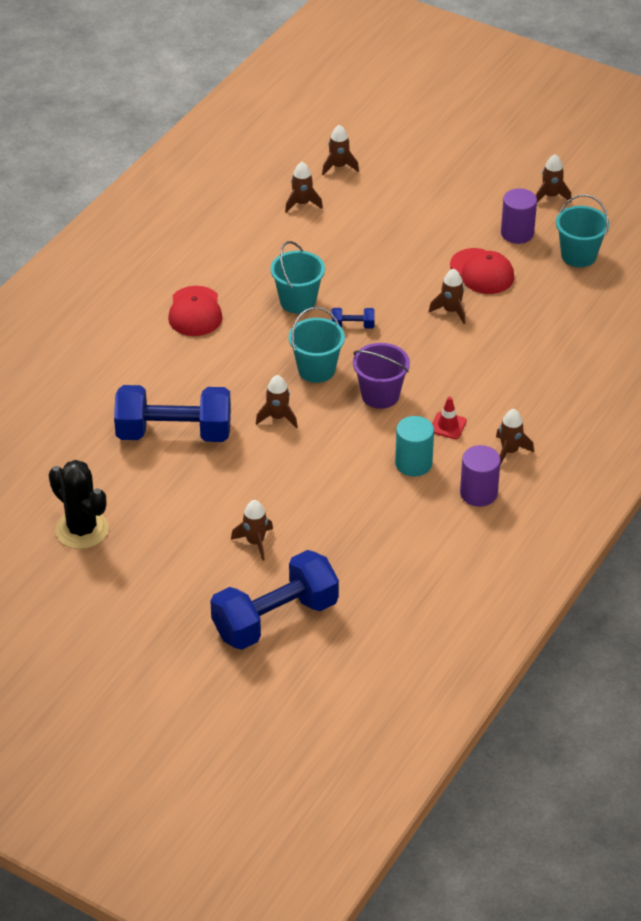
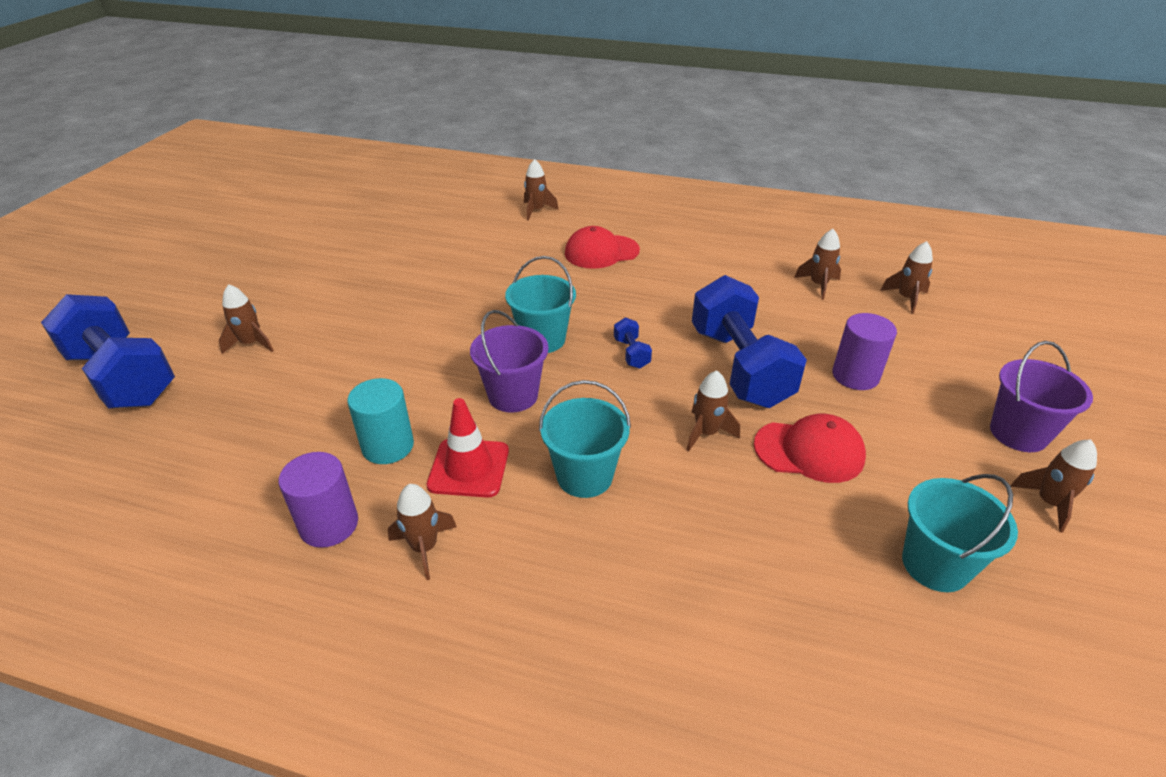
camera: 75 degrees right, 5 degrees down
black cactus [49,460,109,549] -> none
blue dumbbell [114,385,231,442] -> blue dumbbell moved to [692,275,807,408]
brown rocket [256,375,298,428] -> brown rocket moved to [524,159,558,221]
turquoise bucket [270,241,325,314] -> turquoise bucket moved to [539,380,631,498]
red traffic cone [432,397,467,439] -> red traffic cone [427,398,509,498], size x1.58
red cap [450,248,514,294] -> red cap turned 120 degrees counterclockwise [754,414,866,483]
purple cylinder [501,188,537,244] -> purple cylinder moved to [832,313,897,390]
none -> purple bucket [990,341,1093,452]

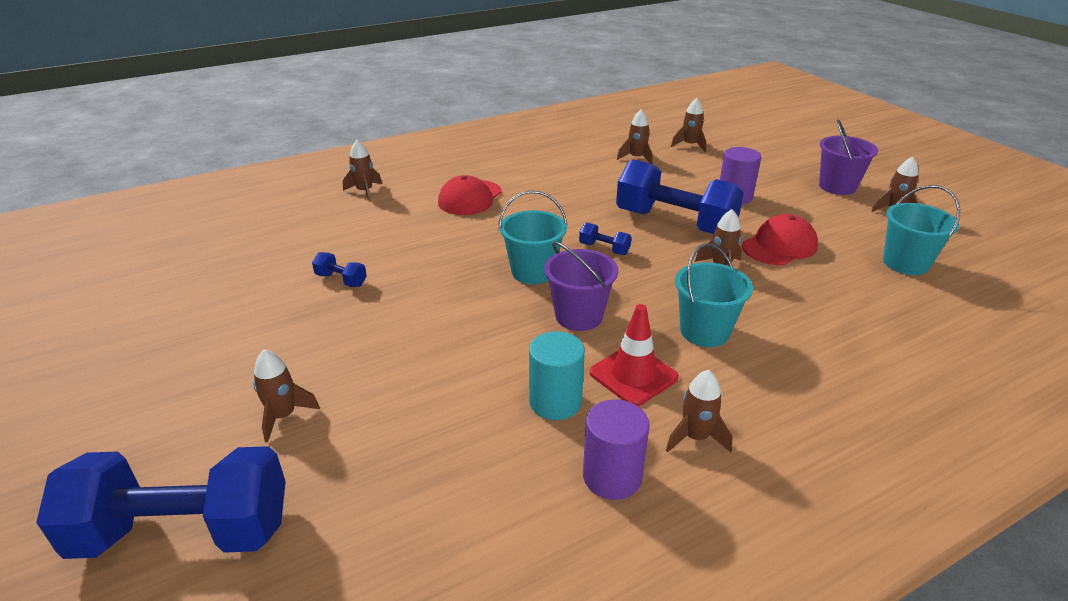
camera: 45 degrees left, 5 degrees down
none -> blue dumbbell [312,252,367,287]

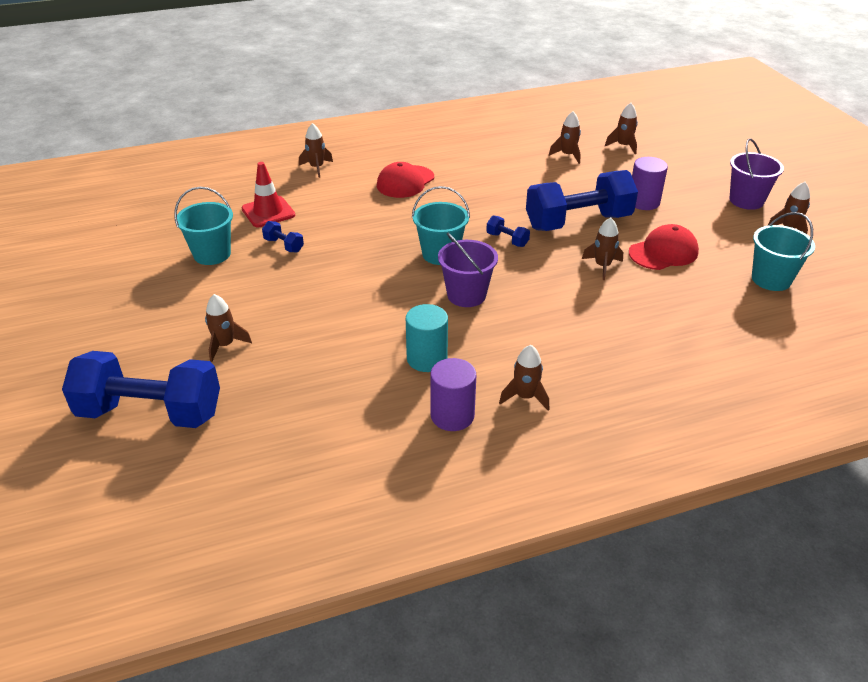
camera: 10 degrees right, 5 degrees up
red traffic cone [590,304,679,406] -> red traffic cone moved to [241,162,295,227]
blue dumbbell [616,159,744,234] -> blue dumbbell turned 60 degrees counterclockwise [526,170,638,231]
turquoise bucket [675,243,753,347] -> turquoise bucket moved to [174,187,233,265]

